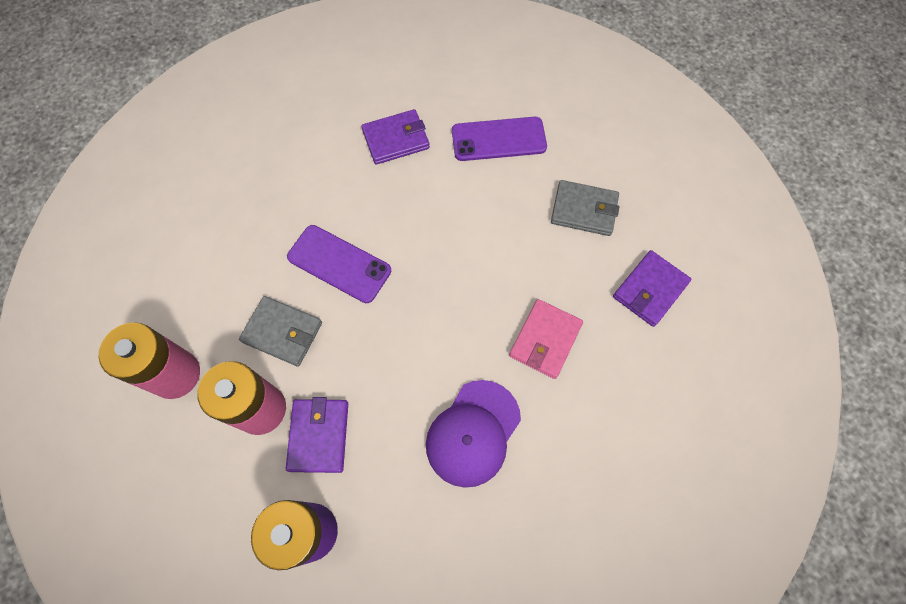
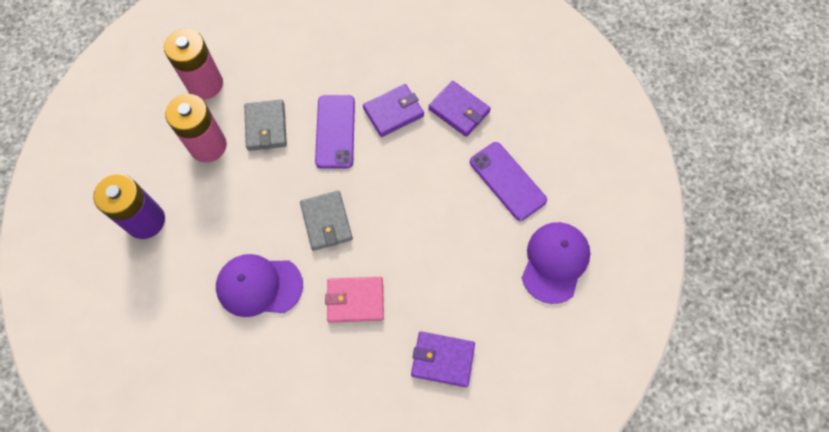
camera: 60 degrees right, 0 degrees up
purple wallet [286,397,348,473] -> purple wallet moved to [363,84,424,137]
grey wallet [551,180,619,236] -> grey wallet moved to [300,191,353,251]
none -> purple cap [522,222,590,304]

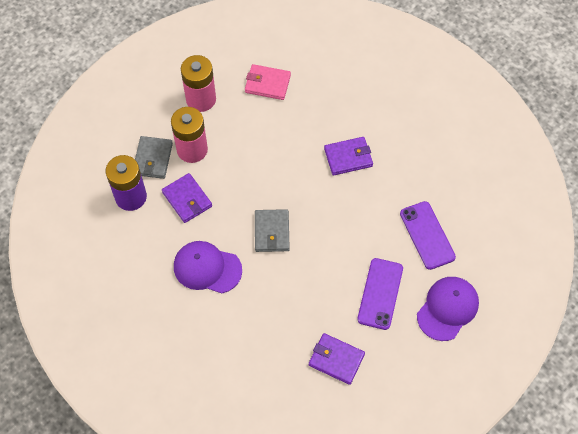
camera: 15 degrees right, 5 degrees down
grey wallet [244,100,287,151] -> grey wallet moved to [135,136,173,179]
purple phone [315,95,355,169] -> purple phone moved to [357,258,403,330]
pink wallet [325,277,384,323] -> pink wallet moved to [245,64,291,100]
purple wallet [428,81,491,137] -> purple wallet moved to [162,173,212,223]

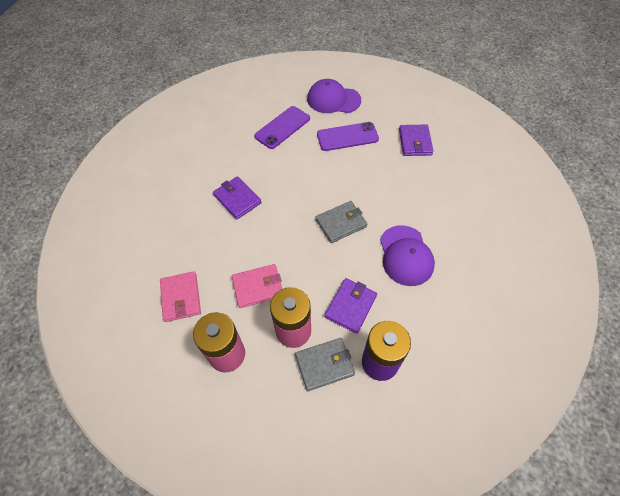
camera: 115 degrees left, 5 degrees down
none -> pink wallet [232,264,282,308]

